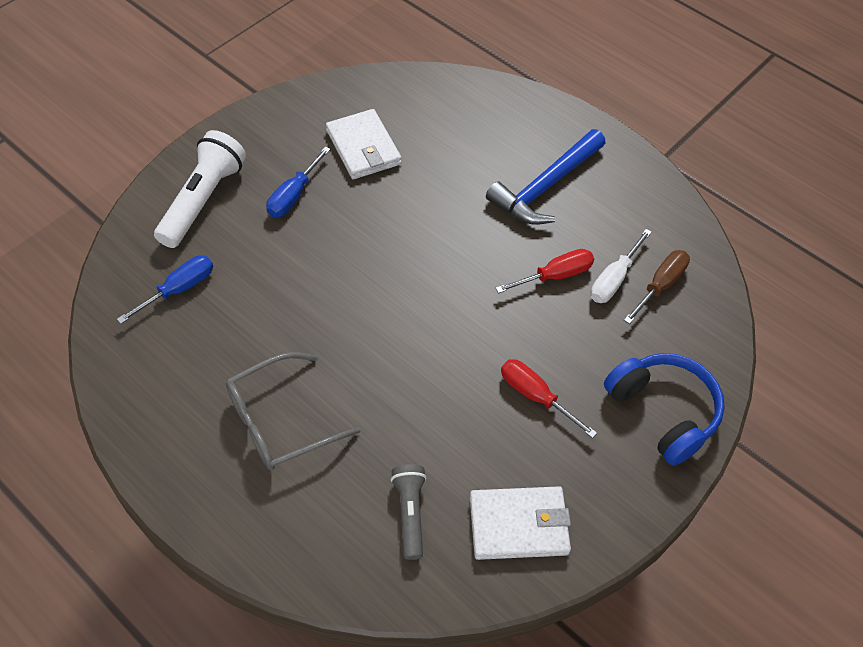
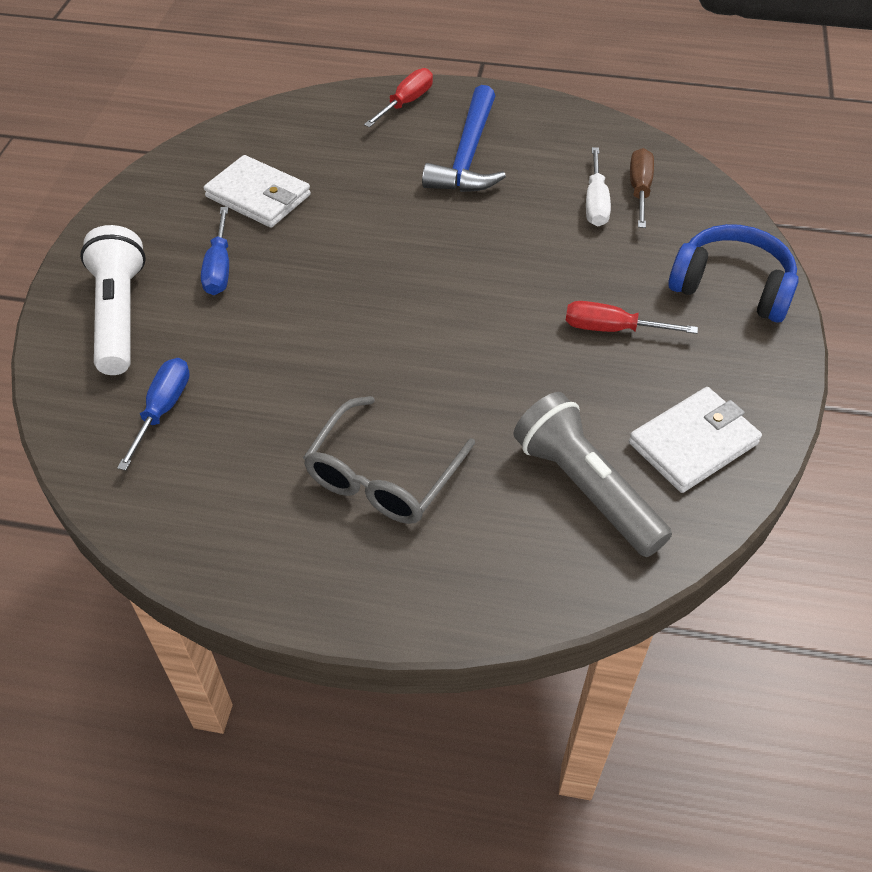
camera: 30 degrees left, 5 degrees down
grey flashlight [391,464,426,560] -> grey flashlight [513,392,672,557], size x1.68
red screwdriver [496,249,594,293] -> red screwdriver moved to [364,68,433,127]

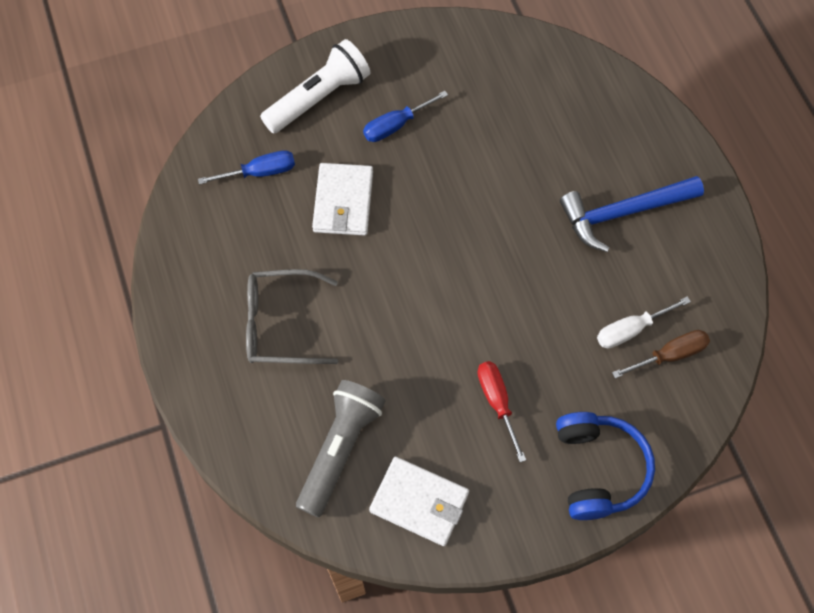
camera: 60 degrees right, 15 degrees up
white wallet [204,155,311,228] -> white wallet moved to [312,163,373,236]
red screwdriver [364,68,433,127] -> none

